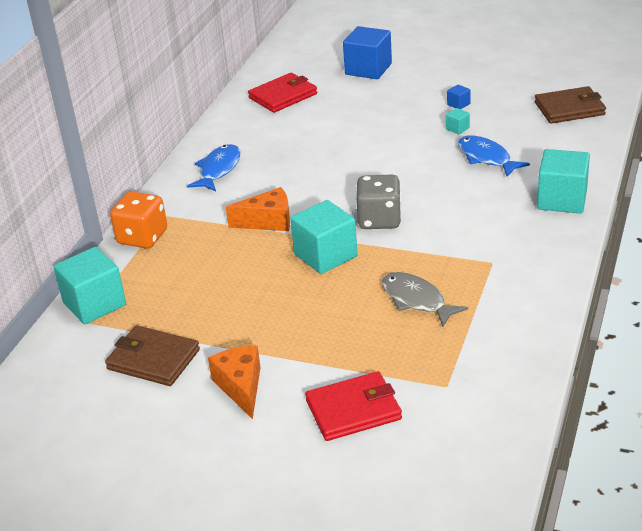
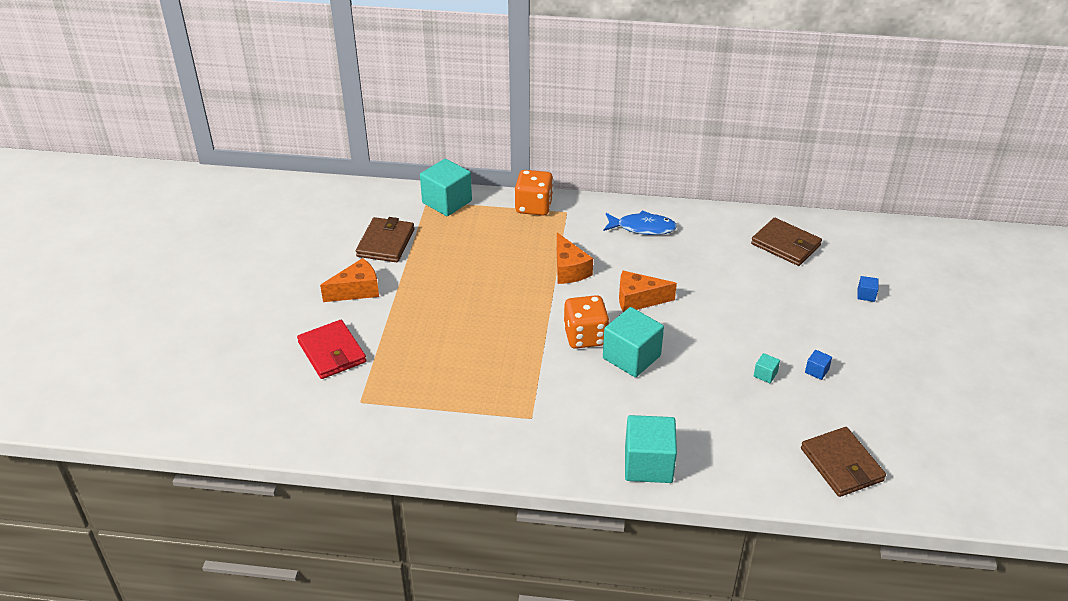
camera: 75 degrees right, 5 degrees up
red wallet [248,73,317,113] -> brown wallet [751,218,822,266]
turquoise cube [290,200,358,274] -> turquoise cube moved to [603,307,664,377]
blue cube [343,26,392,79] -> blue cube [857,276,879,302], size x0.43
grey dice [356,175,402,229] -> orange dice [563,295,609,349]
grey fish [382,272,468,327] -> none
blue fish [458,135,530,177] -> none
none -> orange cheese [619,271,677,312]

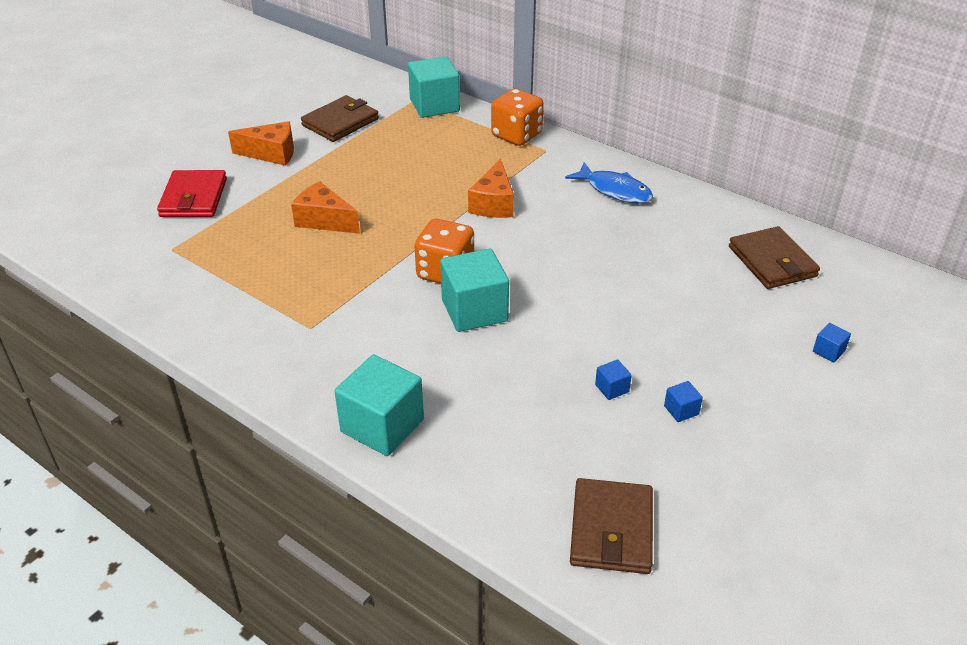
camera: 30 degrees right, 0 degrees up
orange cheese [619,271,677,312] -> orange cheese moved to [291,181,360,234]
turquoise cube [754,353,780,383] -> blue cube [595,359,632,400]

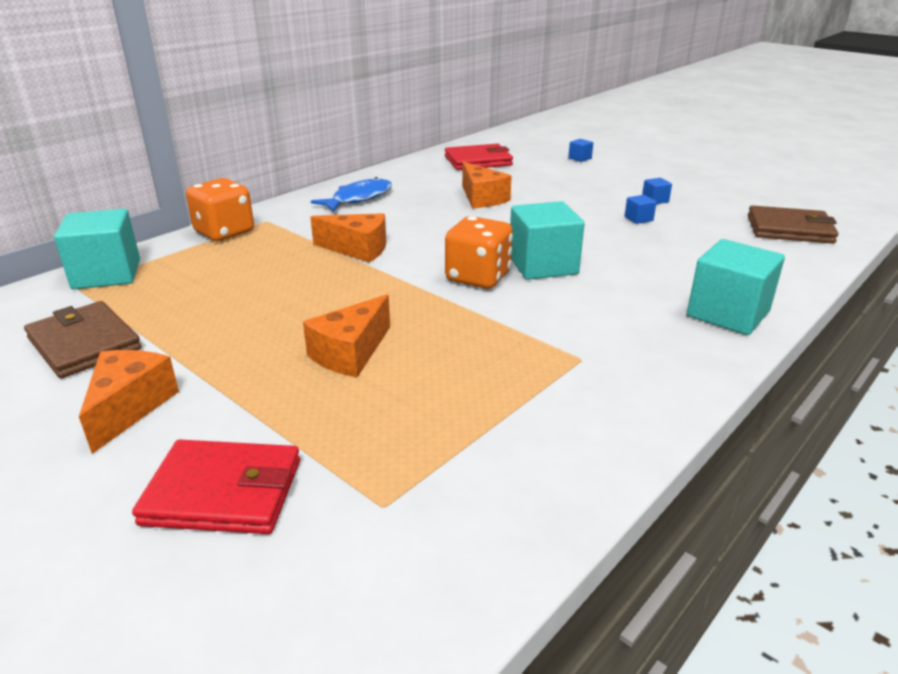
camera: 85 degrees left, 10 degrees down
brown wallet [729,226,820,289] -> red wallet [445,144,513,170]
none -> orange cheese [462,162,512,208]

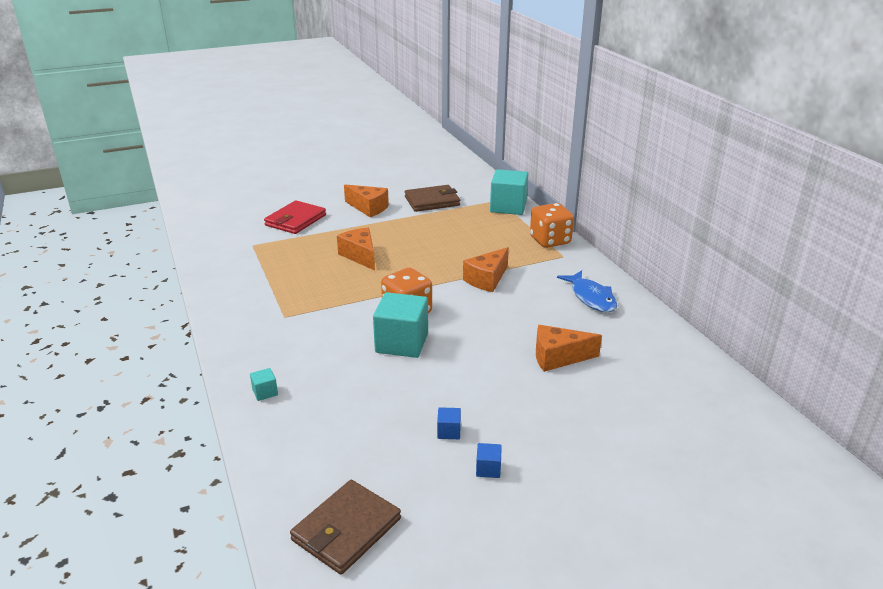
camera: 115 degrees right, 0 degrees up
red wallet [445,144,513,170] -> none
blue cube [568,139,593,162] -> none
turquoise cube [687,239,785,335] -> turquoise cube [250,368,278,401], size x0.43

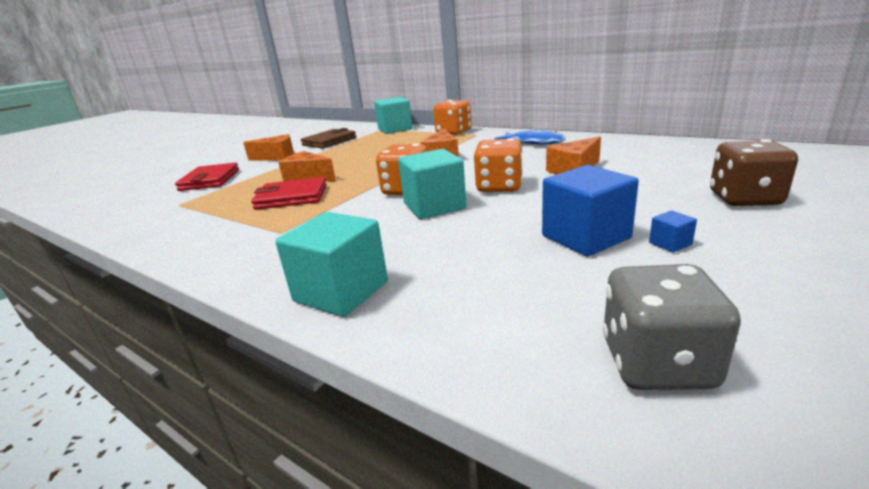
camera: 30 degrees left, 5 degrees down
turquoise cube [250,368,278,401] -> turquoise cube [275,212,388,317], size x2.33
brown wallet [290,480,401,575] -> grey dice [603,264,741,390]
blue cube [437,407,461,439] -> blue cube [542,165,639,257], size x2.33
none -> red wallet [251,177,327,210]
none -> orange dice [473,138,523,192]
none -> brown dice [710,139,798,206]

